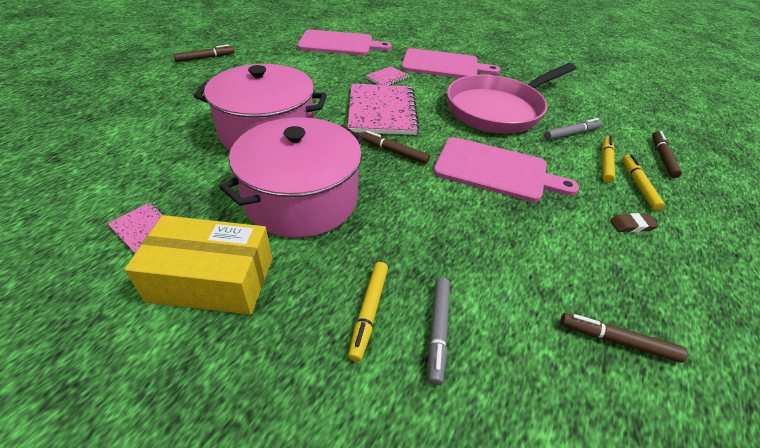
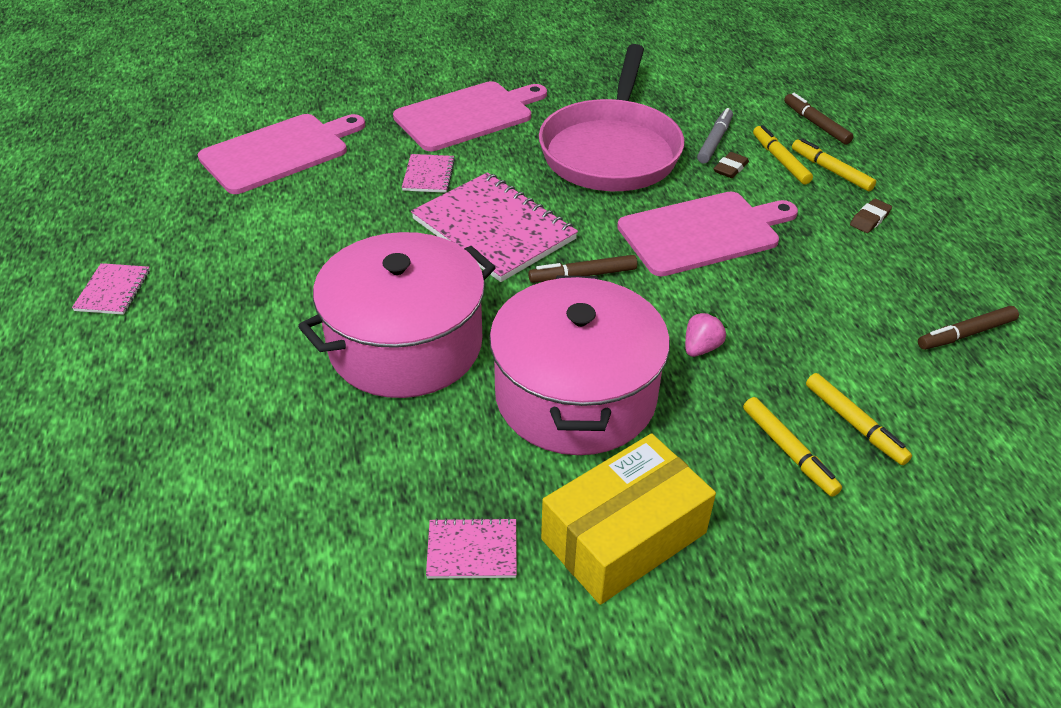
camera: 40 degrees left, 0 degrees up
brown marker [174,45,234,62] -> pink notebook [72,263,150,315]
grey marker [428,278,450,385] -> yellow marker [806,373,912,465]
none -> pink strawberry [685,311,728,357]
none -> brown eraser [714,152,749,178]

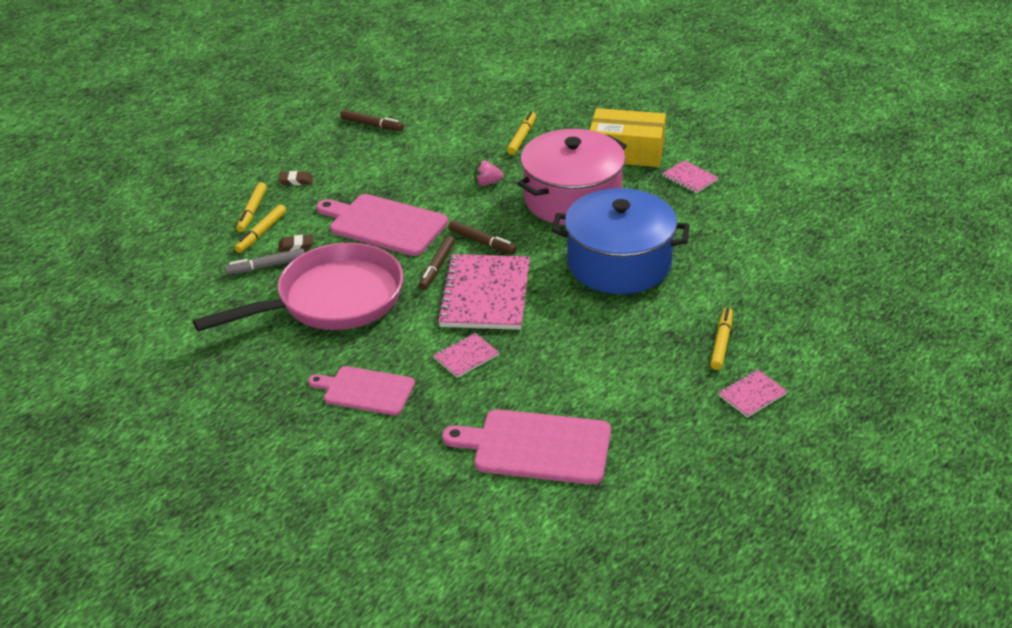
camera: 130 degrees left, 5 degrees down
pink pot [298,232,496,398] -> blue pot [551,188,690,294]
pink cutting board [393,81,547,151] -> pink cutting board [308,366,415,415], size x0.67
brown marker [784,93,853,145] -> brown marker moved to [419,236,455,290]
yellow marker [806,373,912,465] -> yellow marker moved to [710,307,733,370]

